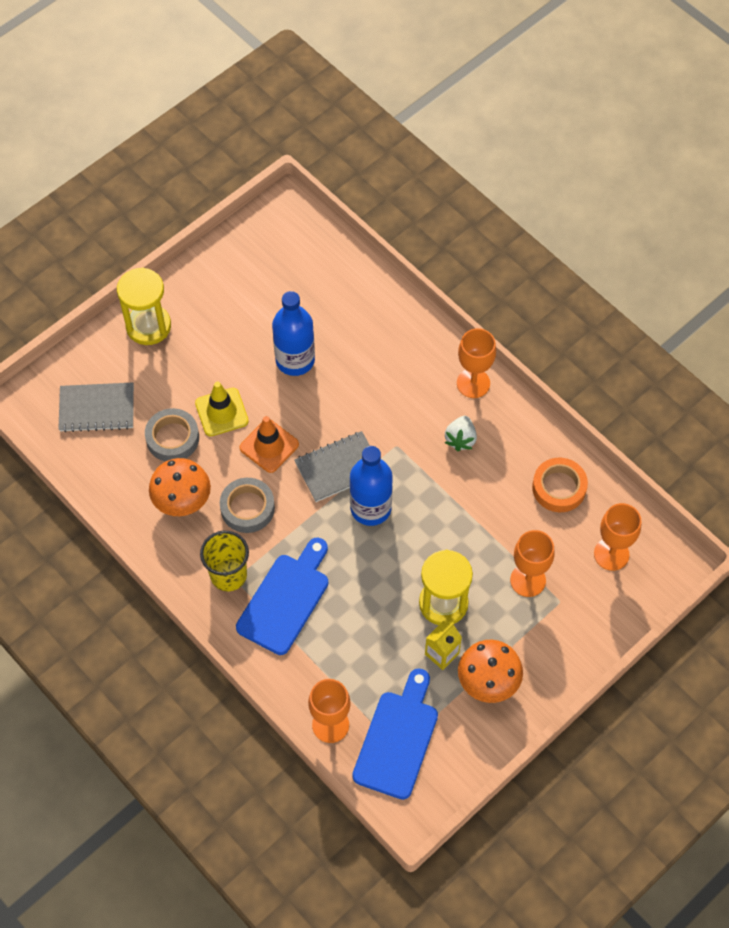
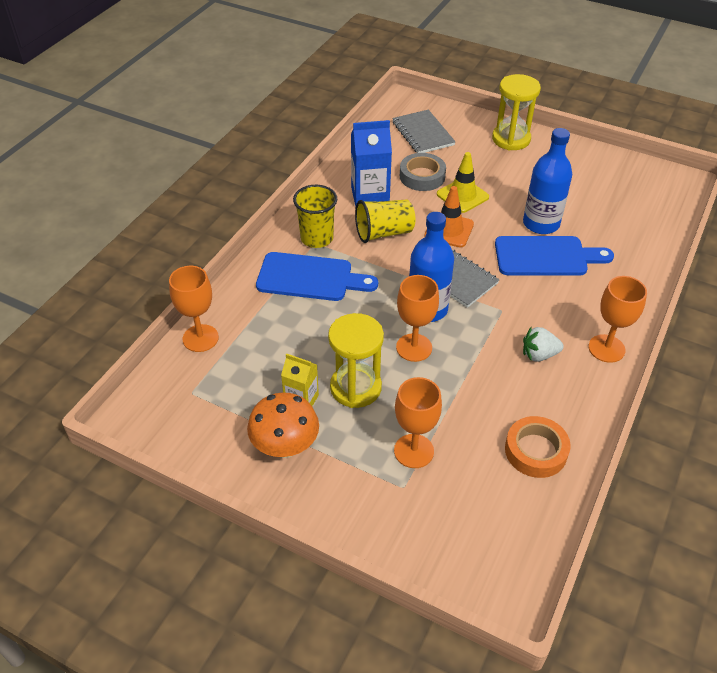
camera: 70 degrees right, 15 degrees down
orange mushroom [149,458,211,516] -> blue carton [351,120,392,207]
grey tape [220,478,275,533] -> yellow cup [355,199,415,243]
blue cutting board [352,668,438,800] -> blue cutting board moved to [495,236,614,276]
orange goblet [594,503,641,571] -> orange goblet moved to [396,275,439,362]

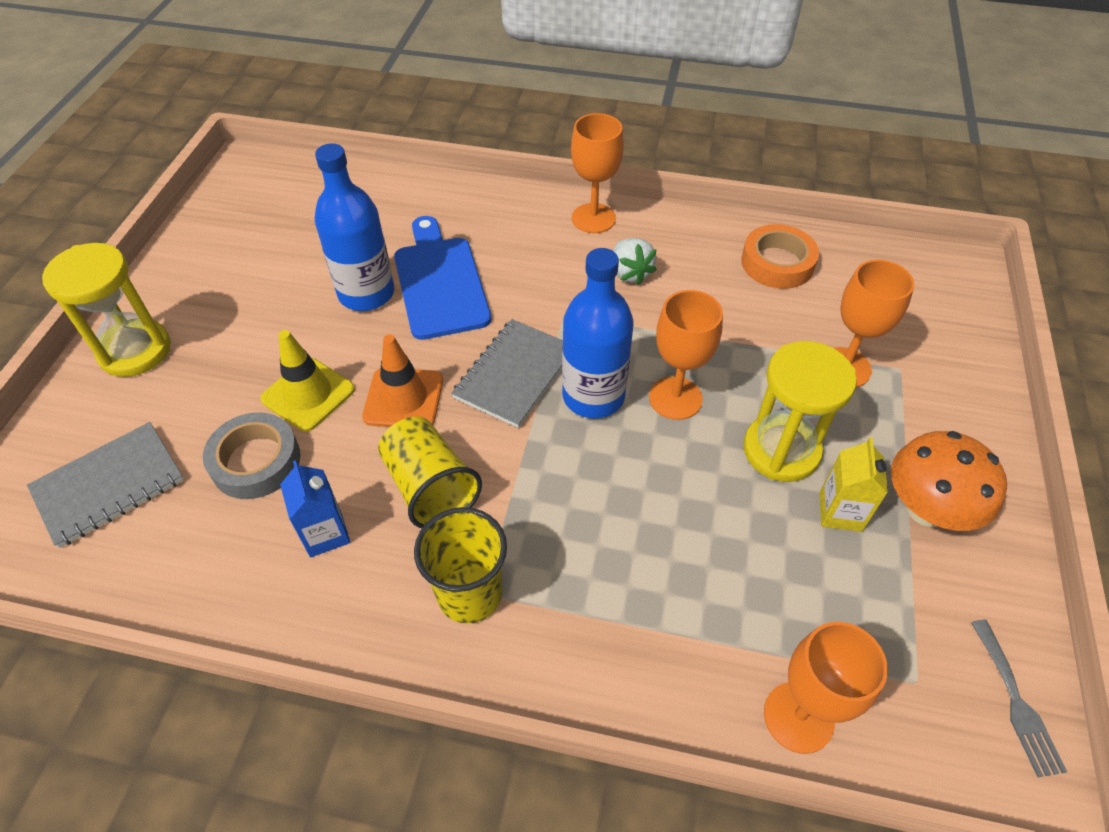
camera: 105 degrees left, 5 degrees up
blue cutting board [256,252,378,301] -> none
blue carton [351,120,392,207] -> blue carton [280,460,350,557], size x0.61
none -> grey fork [971,620,1067,777]

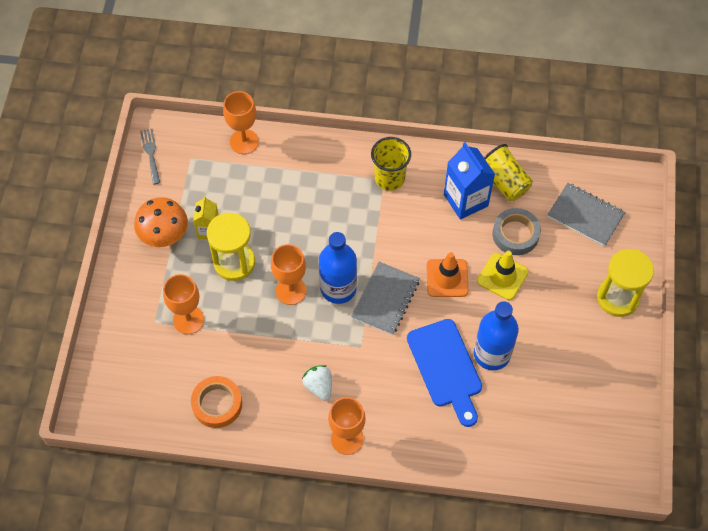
camera: 175 degrees right, 10 degrees up
grey notebook [27,422,184,548] -> grey notebook turned 75 degrees clockwise [547,183,625,246]
blue carton [280,460,350,557] -> blue carton [444,142,495,220], size x1.65
yellow cup [378,417,482,528] -> yellow cup moved to [484,144,533,201]

